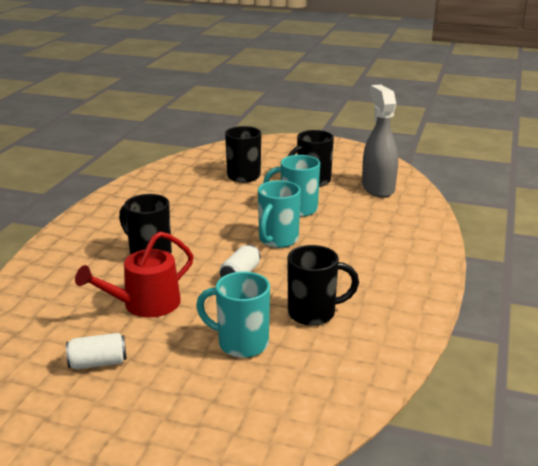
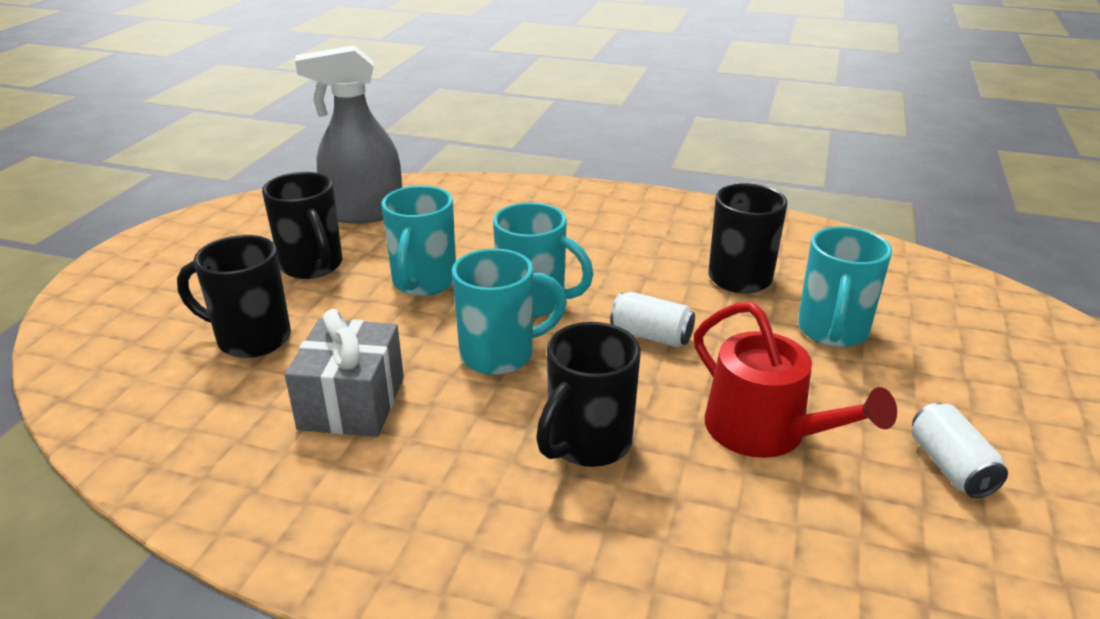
camera: 90 degrees left, 5 degrees up
none -> grey gift [285,309,404,437]
none -> turquoise mug [452,248,567,375]

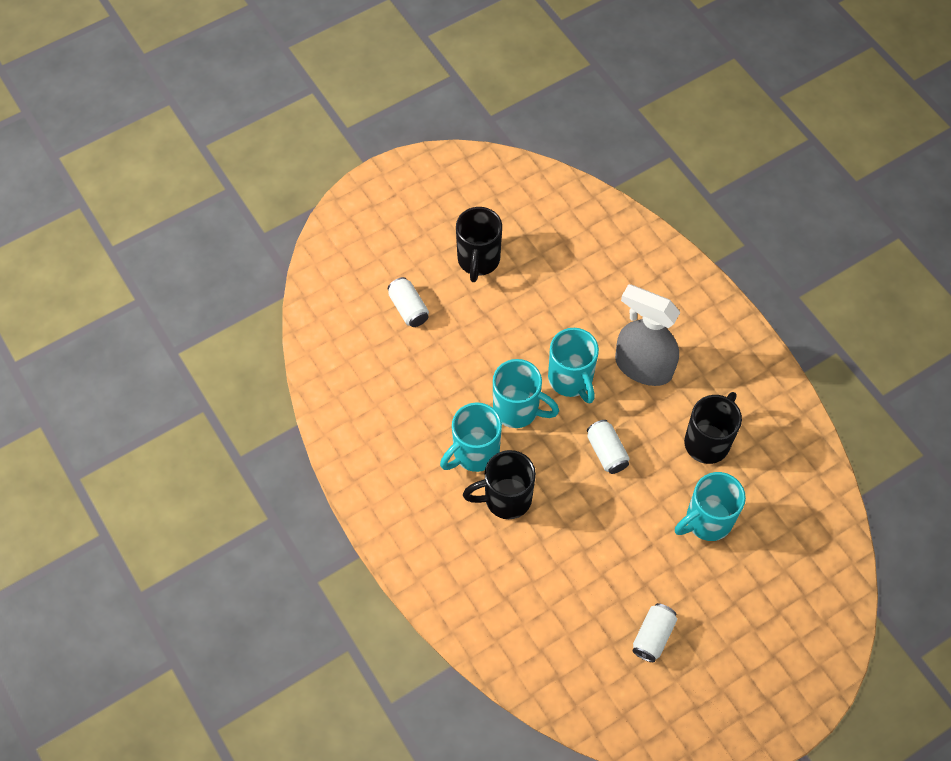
camera: 40 degrees right, 30 degrees up
black mug [177,235,291,358] -> white can [388,277,429,327]
grey gift [285,309,404,437] -> none
grey spray bottle [295,45,402,224] -> grey spray bottle moved to [615,284,680,386]
turquoise mug [382,185,456,296] -> turquoise mug moved to [440,402,502,472]
red watering can [694,302,897,458] -> none

